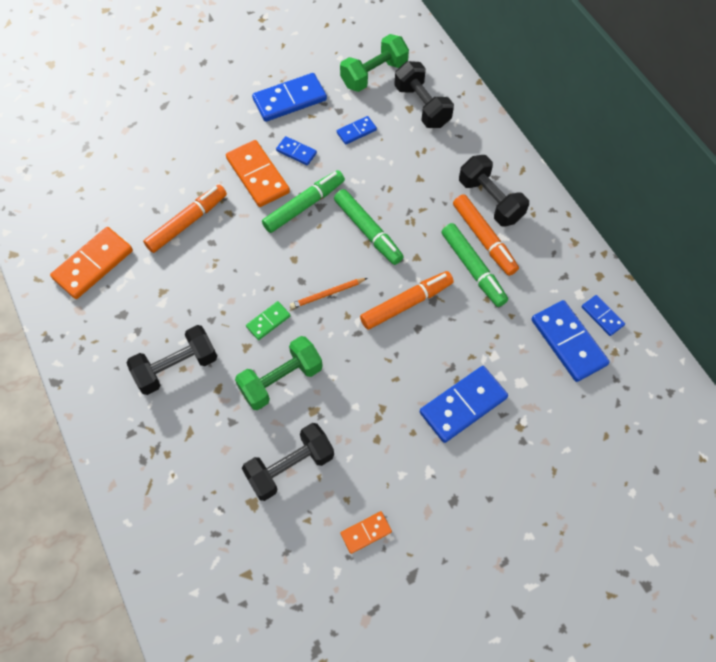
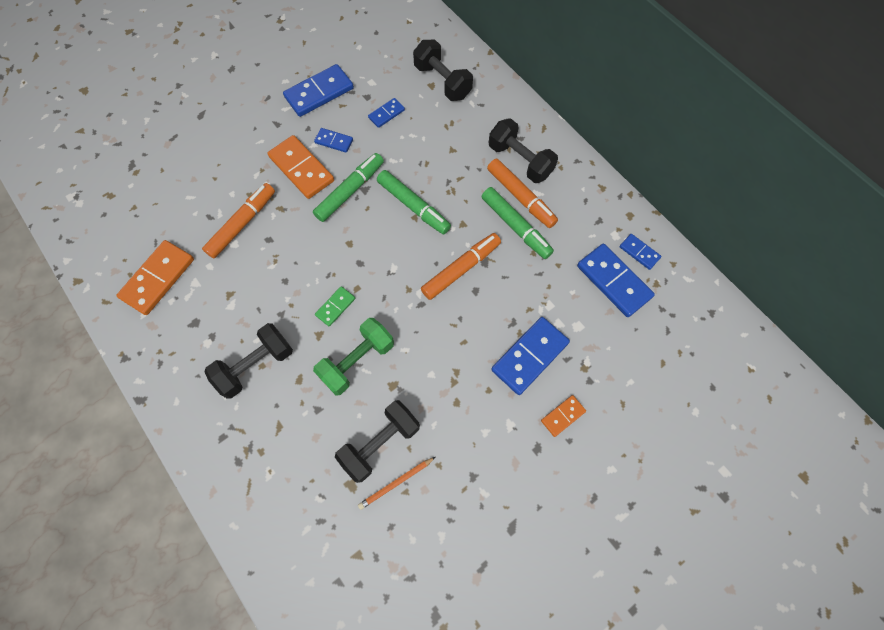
camera: 10 degrees left, 5 degrees up
orange pencil [290,278,367,309] -> orange pencil moved to [358,457,435,510]
green dumbbell [340,34,409,92] -> none
orange domino [340,511,392,554] -> orange domino moved to [541,395,586,437]

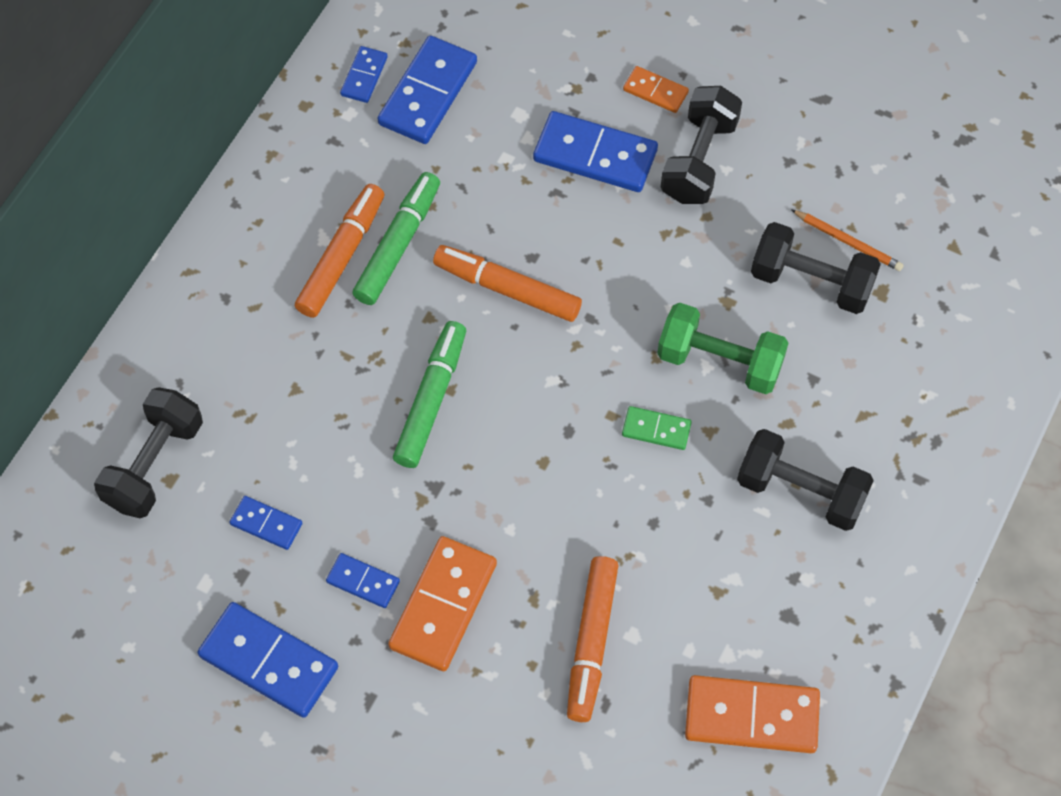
camera: 115 degrees left, 5 degrees down
orange marker [202,183,275,258] -> orange marker turned 90 degrees counterclockwise [567,556,619,722]
green marker [313,153,384,222] -> none
blue domino [314,128,353,153] -> blue domino turned 60 degrees counterclockwise [326,553,400,608]
black dumbbell [488,118,558,183] -> black dumbbell moved to [661,86,742,204]

